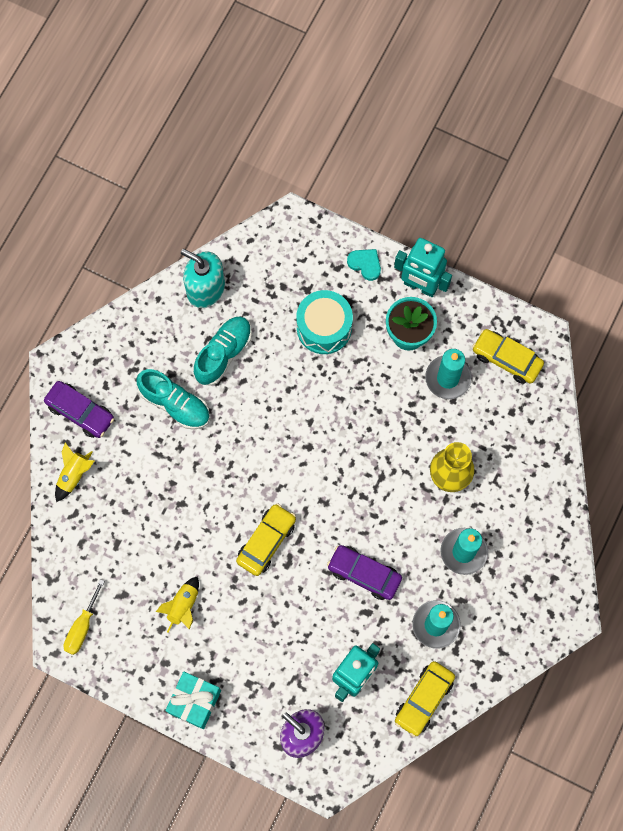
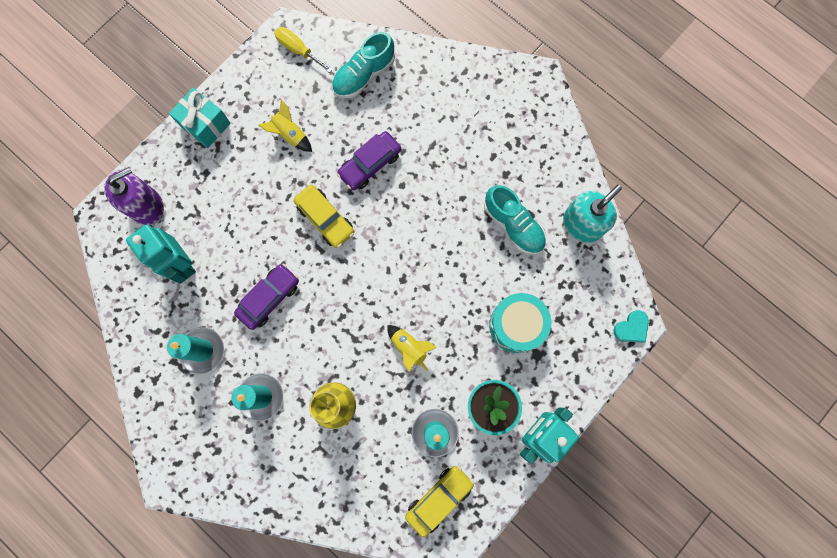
camera: 105 degrees right, 5 degrees up
purple car [44,381,114,438] -> purple car moved to [337,131,401,190]
yellow rocket [55,442,94,502] -> yellow rocket moved to [387,325,437,372]
turquoise shoe [136,369,210,430] -> turquoise shoe moved to [332,32,395,98]
turquoise heart [347,249,381,281] -> turquoise heart moved to [613,310,649,343]
yellow car [395,661,455,737] -> none

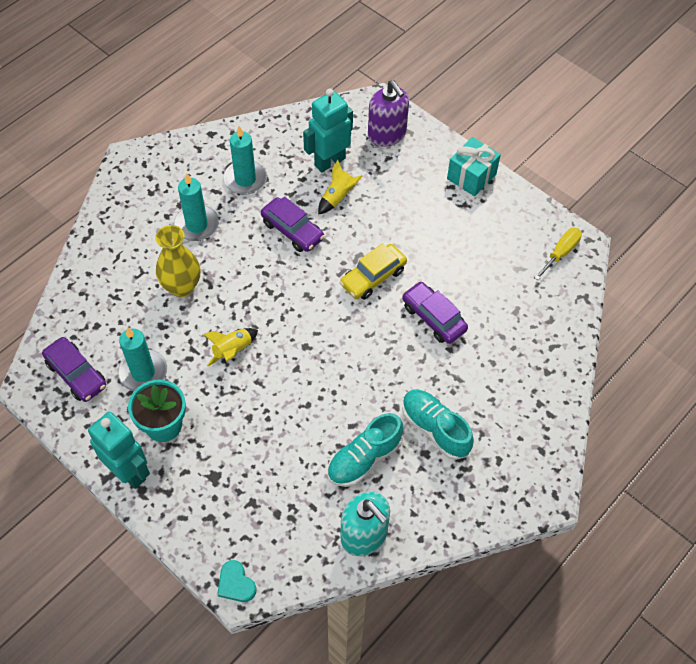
camera: 90 degrees right, 20 degrees down
yellow rocket [258,99,312,152] -> yellow rocket moved to [318,160,363,215]
turquoise shoe [332,32,395,98] -> turquoise shoe moved to [402,389,474,460]
yellow car [405,466,474,537] -> purple car [42,337,106,402]
turquoise drum [489,293,551,353] -> none

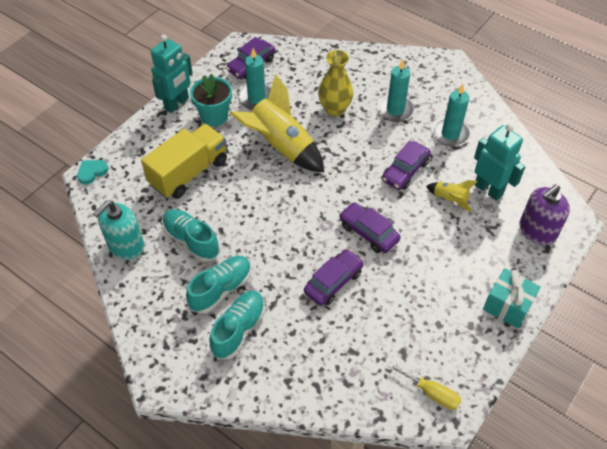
camera: 85 degrees right, 5 degrees down
yellow rocket [203,328,258,366] -> yellow rocket [230,74,324,172], size x2.12
yellow car [340,243,407,300] -> purple car [339,202,401,253]
none -> yellow truck [141,124,227,199]
none -> turquoise shoe [210,291,265,359]

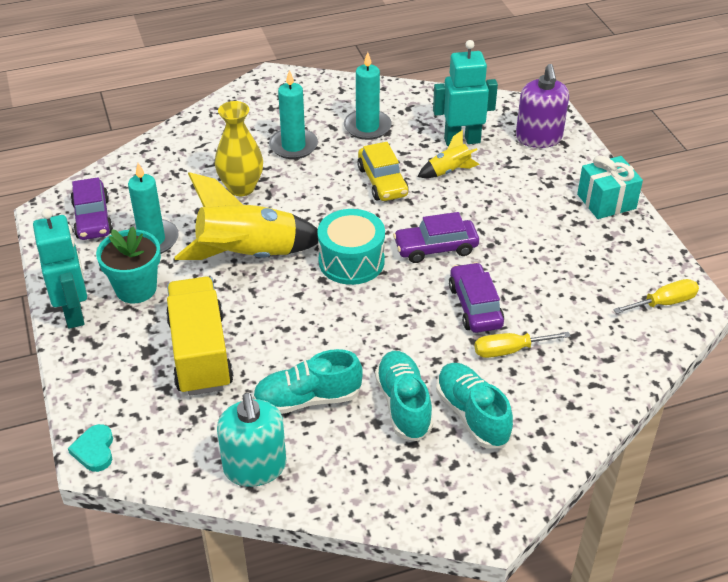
camera: 55 degrees left, 10 degrees down
purple car [382,141,431,190] -> yellow car [357,142,409,201]
none -> turquoise drum [317,209,385,285]
none -> yellow screwdriver [474,332,571,358]

